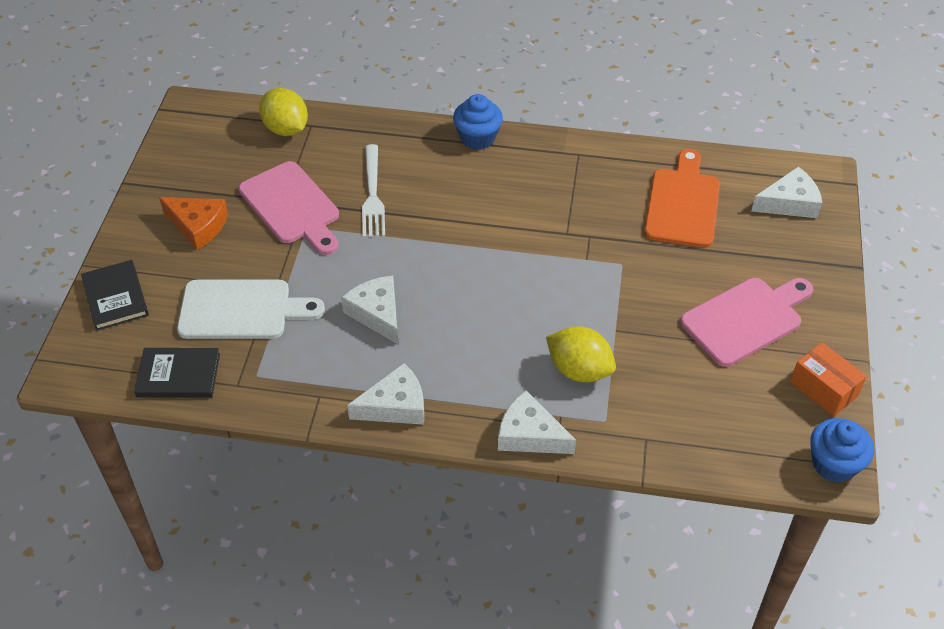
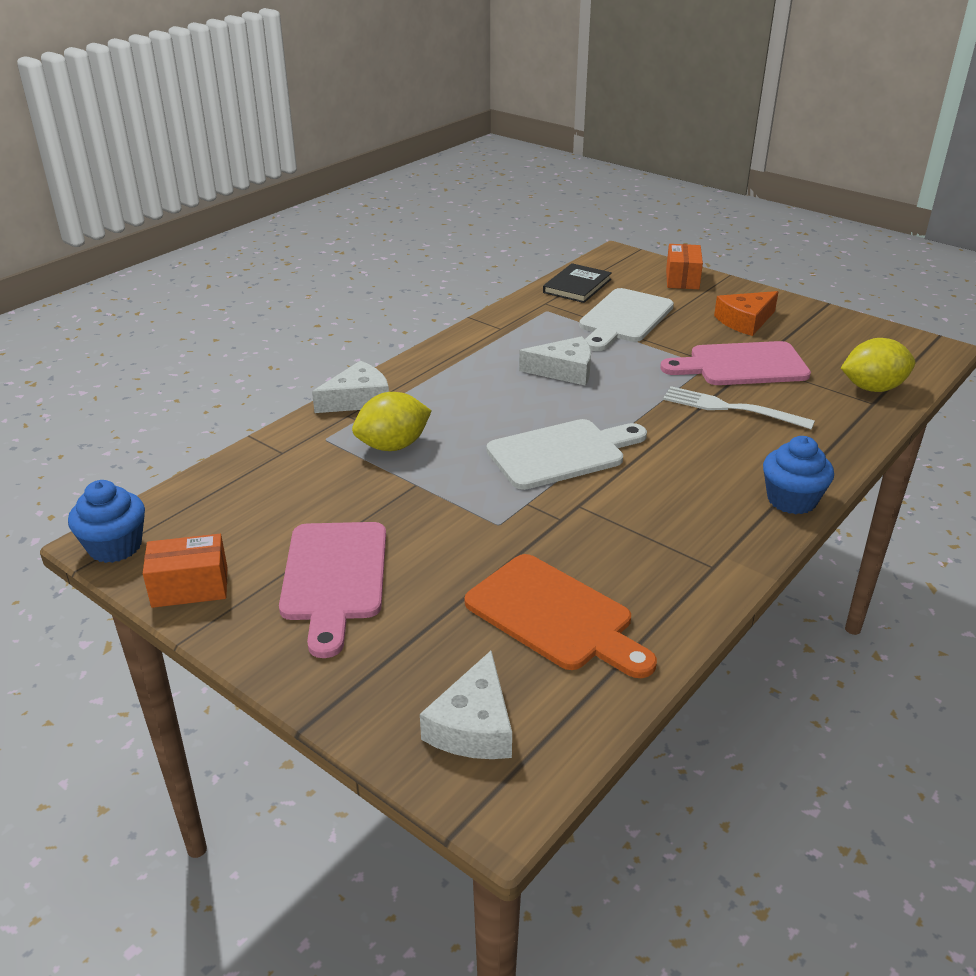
camera: 120 degrees right, 15 degrees down
black book [81,260,149,331] -> orange box [666,244,703,289]
white cheese [347,363,424,425] -> none
none -> white cutting board [487,419,647,490]

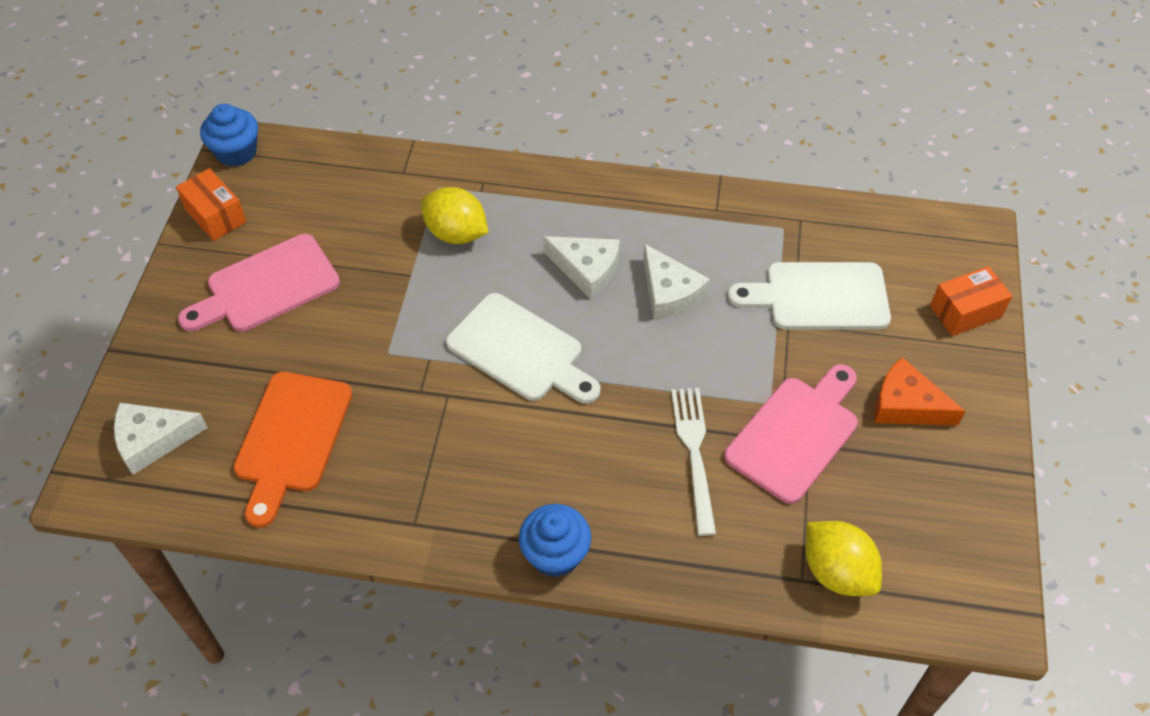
camera: 60 degrees right, 20 degrees up
white cheese [312,361,389,413] -> white cheese moved to [543,236,620,299]
black book [543,263,612,303] -> none
pink cutting board [660,341,811,385] -> pink cutting board turned 75 degrees clockwise [724,364,858,504]

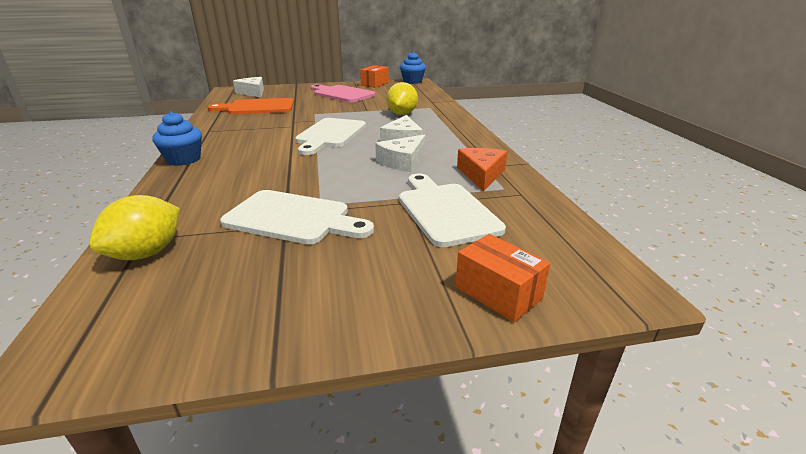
camera: 70 degrees right, 25 degrees down
white fork [671,388,716,536] -> none
pink cutting board [724,364,858,504] -> white cutting board [220,190,374,245]
orange cheese [874,357,965,426] -> orange cheese moved to [457,148,508,192]

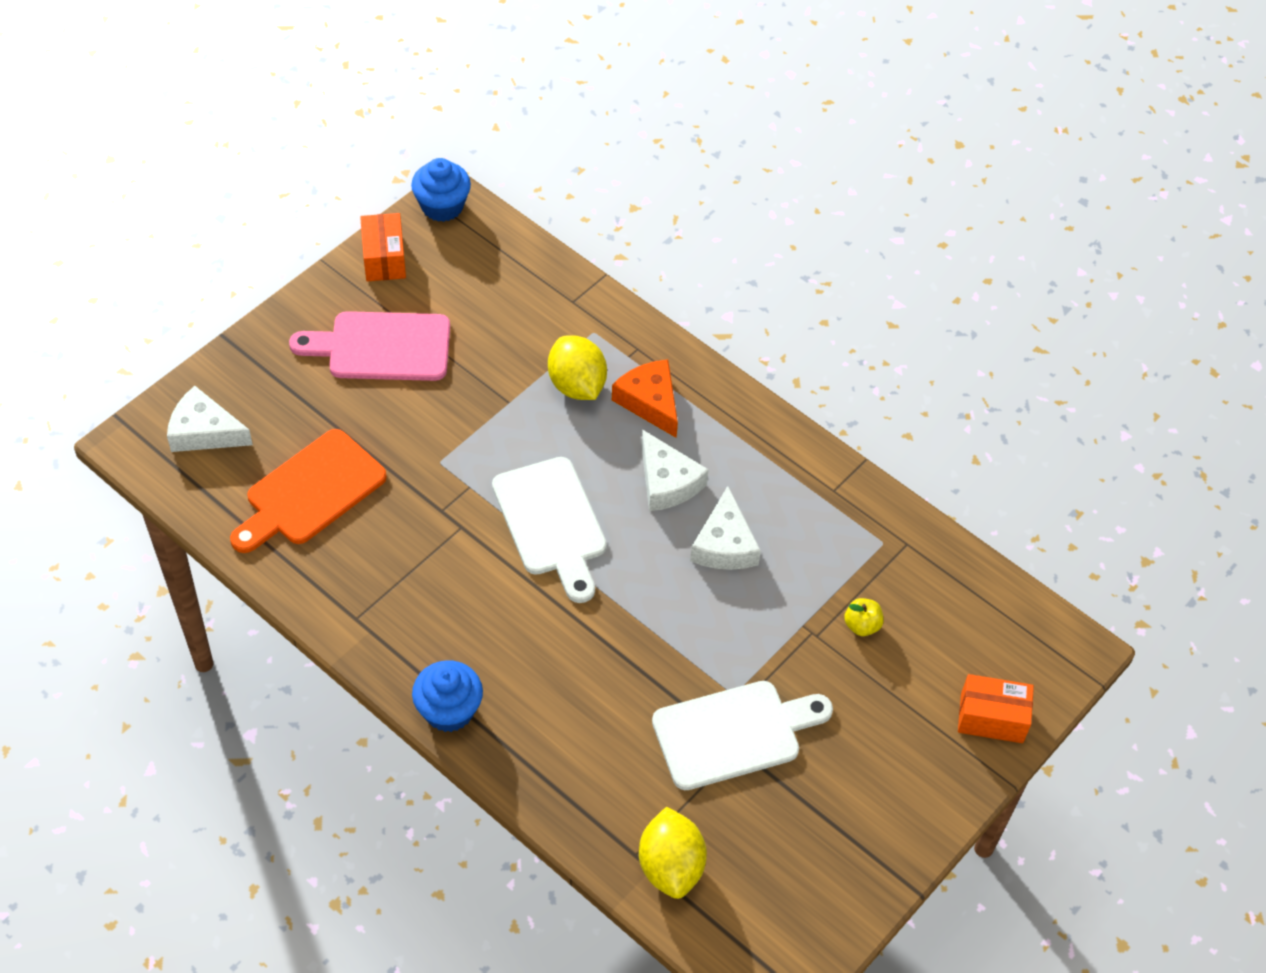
camera: 40 degrees left, 25 degrees up
white cutting board [399,173,506,247] -> yellow apple [844,598,884,636]
orange cheese [457,148,508,192] -> orange cheese moved to [612,359,678,438]

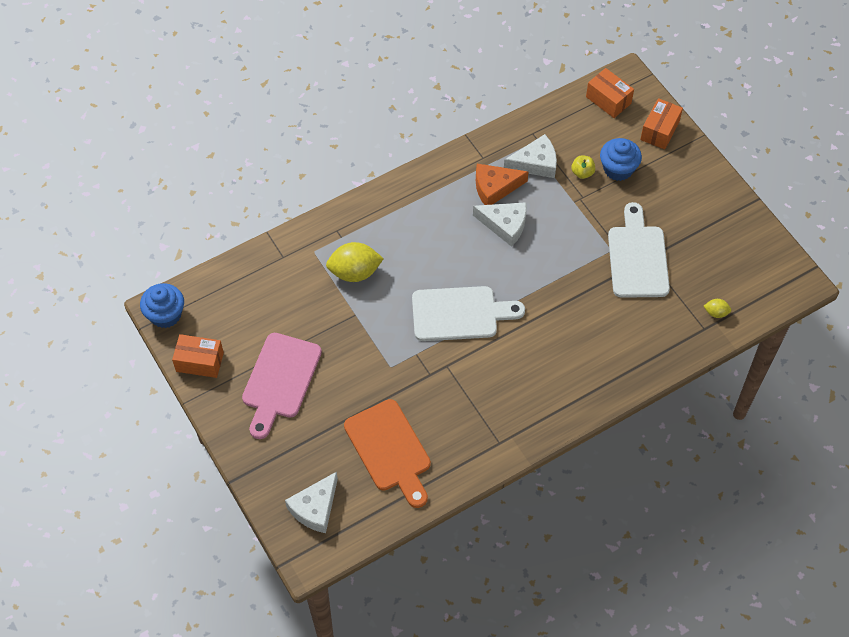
camera: 70 degrees left, 5 degrees up
blue cupcake [412,660,483,732] -> blue cupcake moved to [600,138,642,181]
orange cheese [612,359,678,438] -> orange cheese moved to [476,164,529,205]
yellow lemon [639,806,707,899] -> yellow lemon [704,299,732,318], size x0.48
white cheese [641,429,709,511] -> white cheese moved to [504,134,557,178]
none -> orange box [586,68,634,118]

